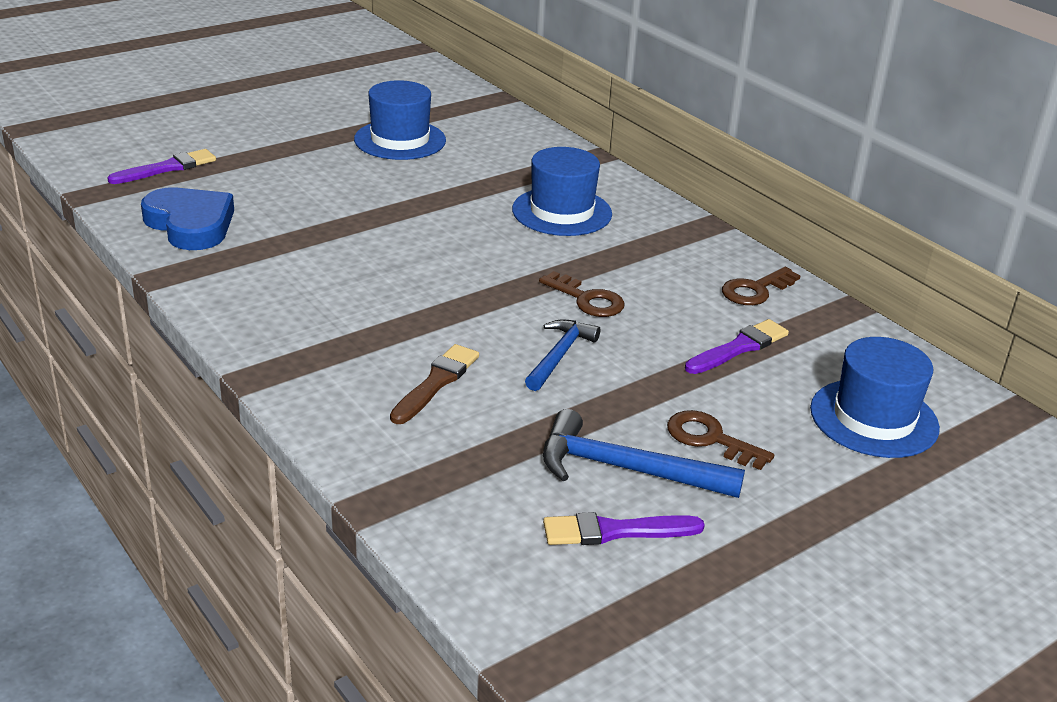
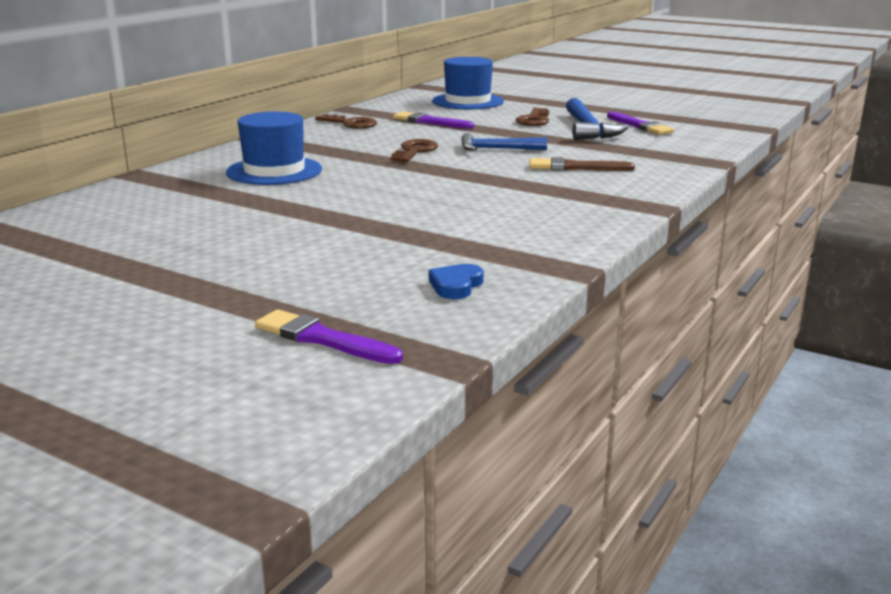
camera: 110 degrees left, 10 degrees down
blue heart [141,187,234,250] -> blue heart [429,264,484,299], size x0.49
blue hat [354,80,446,160] -> none

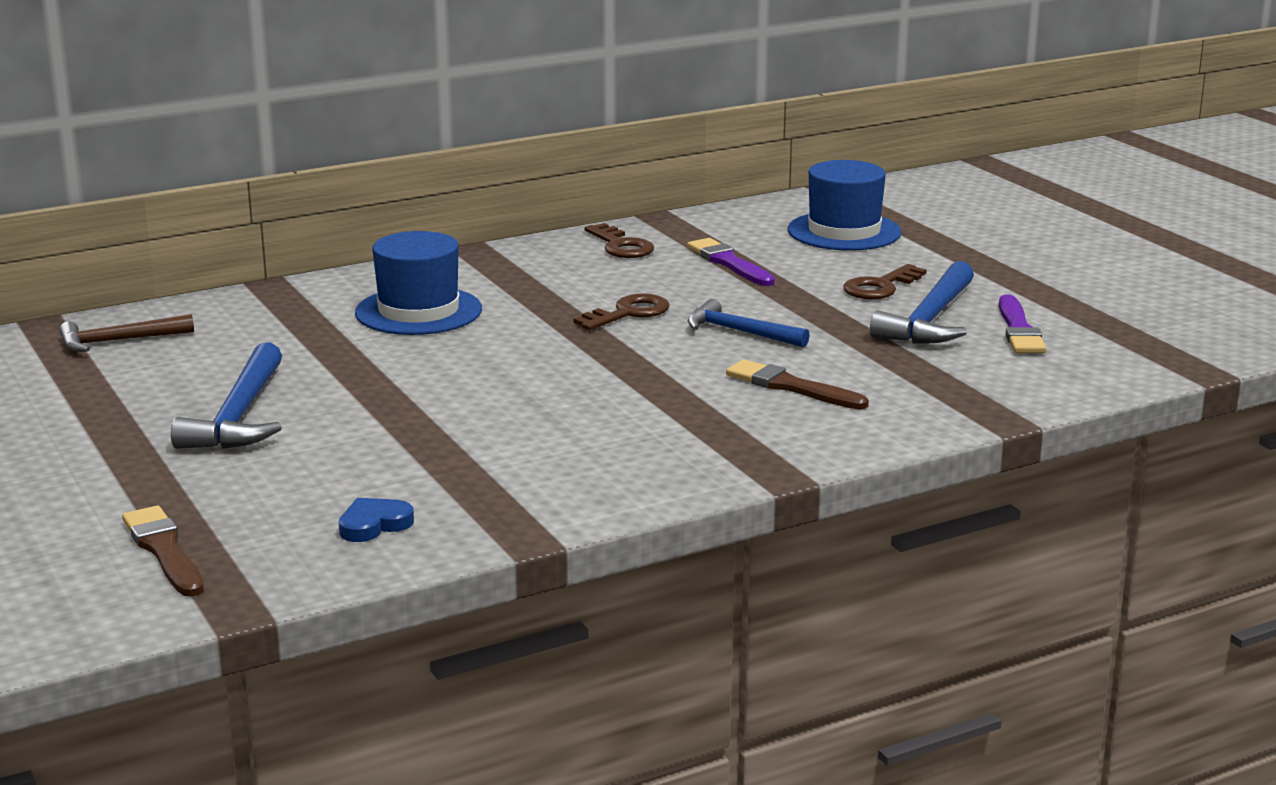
camera: 30 degrees right, 0 degrees up
purple brush [255,310,403,364] -> brown brush [122,506,204,597]
none -> brown hammer [59,314,194,352]
none -> blue hammer [171,342,282,449]

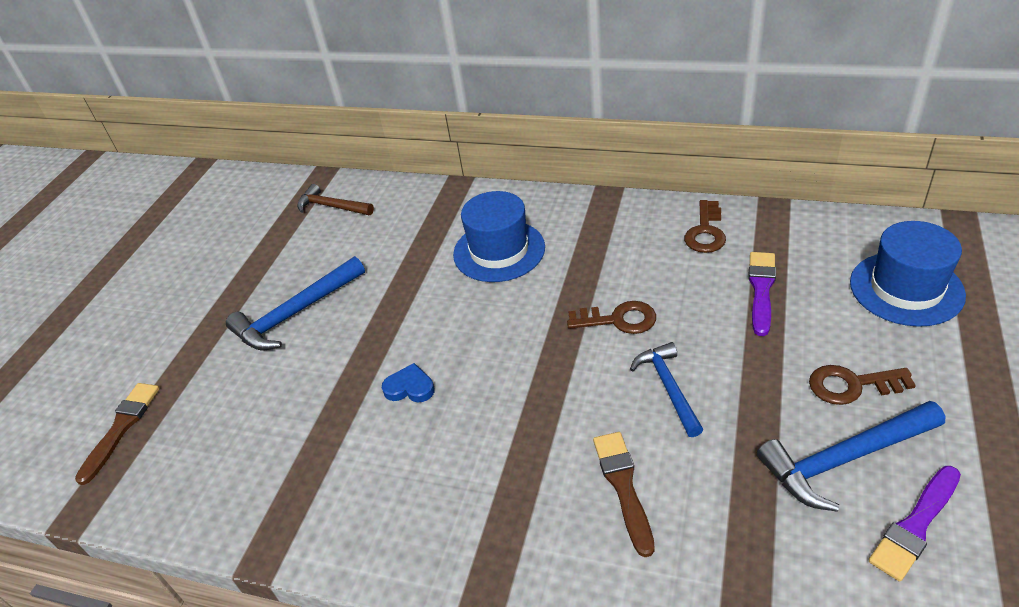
camera: 50 degrees right, 20 degrees up
blue heart [339,498,414,542] -> blue heart moved to [382,363,435,403]

